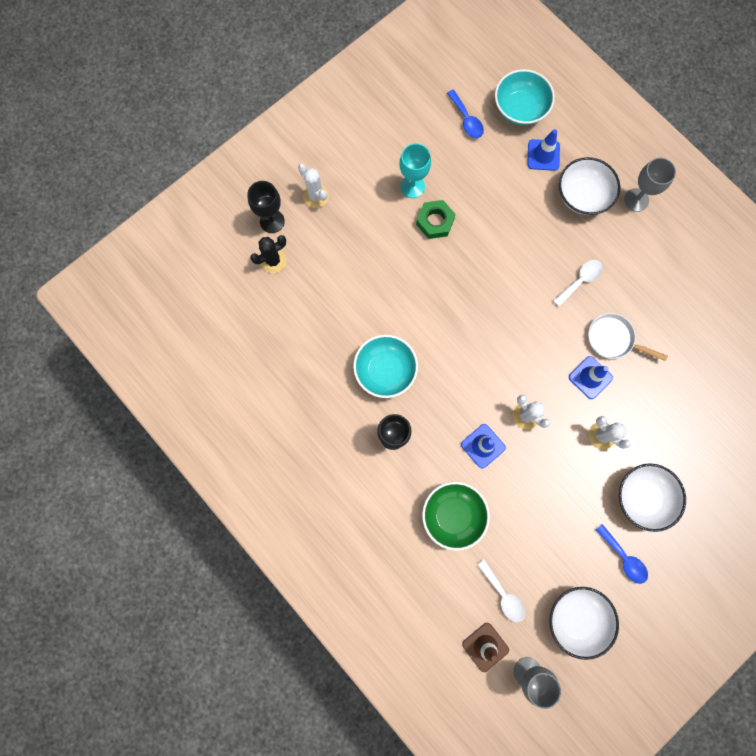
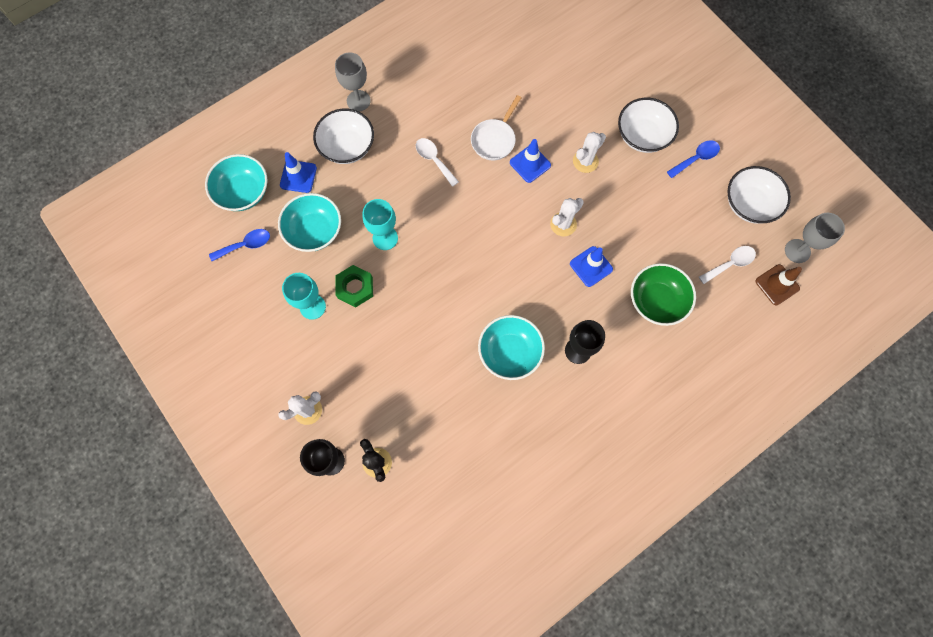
camera: 85 degrees left, 5 degrees down
none -> turquoise bowl [278,193,341,252]
none -> turquoise goblet [363,199,398,250]

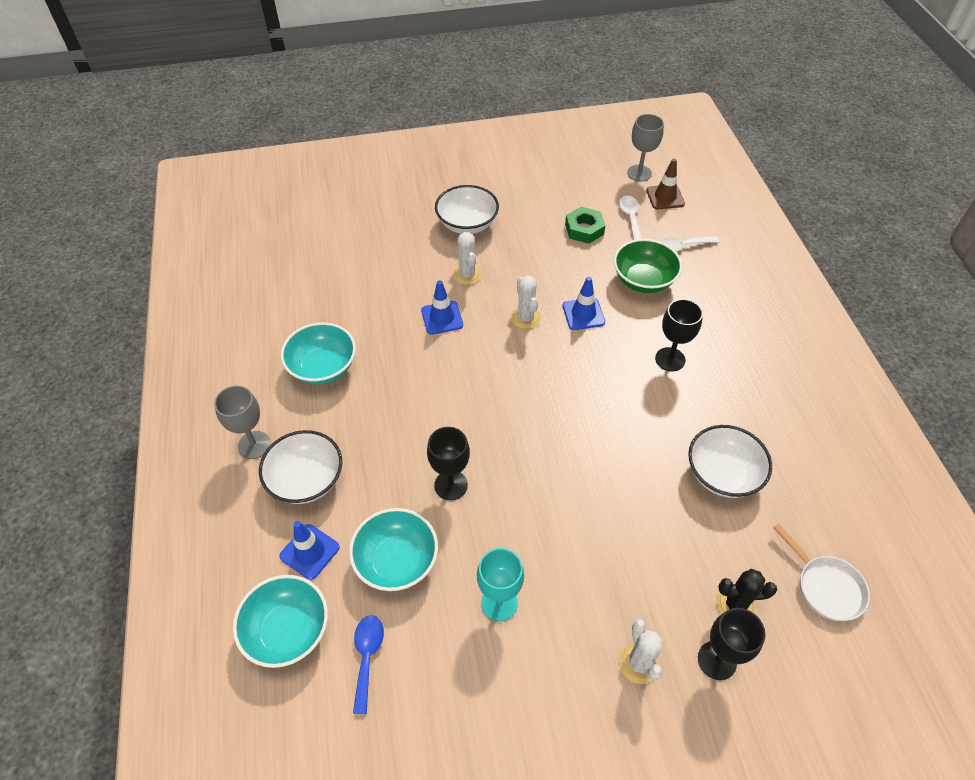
camera: 65 degrees left, 20 degrees down
green nut [335,265,373,307] -> green nut moved to [565,207,606,244]
turquoise goblet [363,199,398,250] -> black goblet [427,427,470,500]
white spoon [416,138,459,187] -> white spoon moved to [660,236,720,252]
white pan [471,95,521,160] -> white pan moved to [773,524,870,621]
turquoise bowl [478,315,545,380] -> turquoise bowl moved to [281,322,356,385]
blue spoon [667,140,720,178] -> none
white bowl [727,166,791,224] -> white bowl moved to [688,425,772,498]

